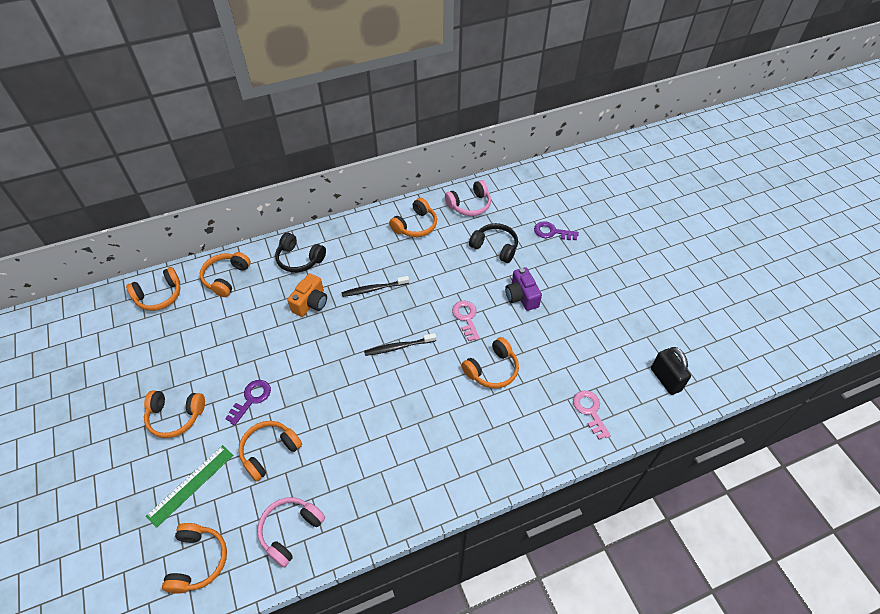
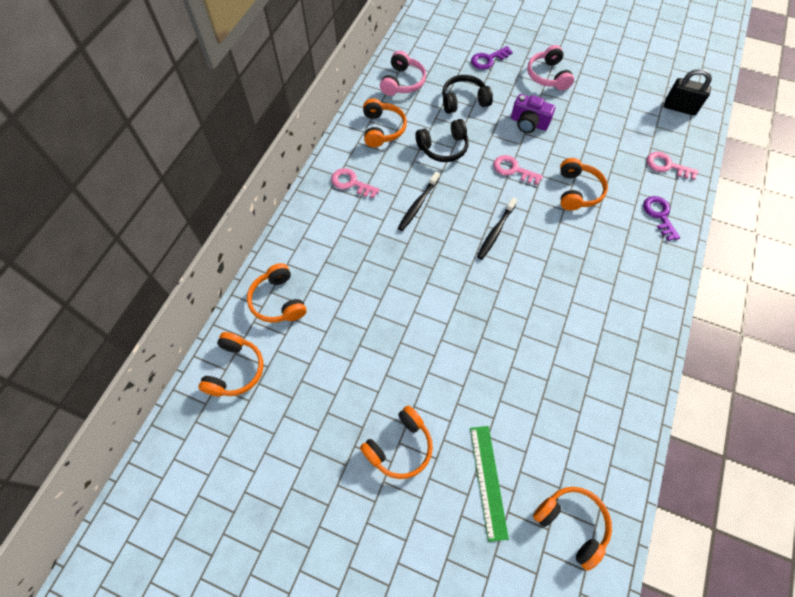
camera: 45 degrees left, 10 degrees up
purple key [225,380,271,426] -> purple key moved to [643,196,680,241]
orange headphones [239,421,302,481] -> none
pink headphones [257,497,325,567] -> pink headphones moved to [527,45,574,90]
black headphones [275,233,326,273] -> black headphones moved to [415,119,469,162]
orange camera [287,273,327,317] -> none
none -> pink key [331,168,380,198]

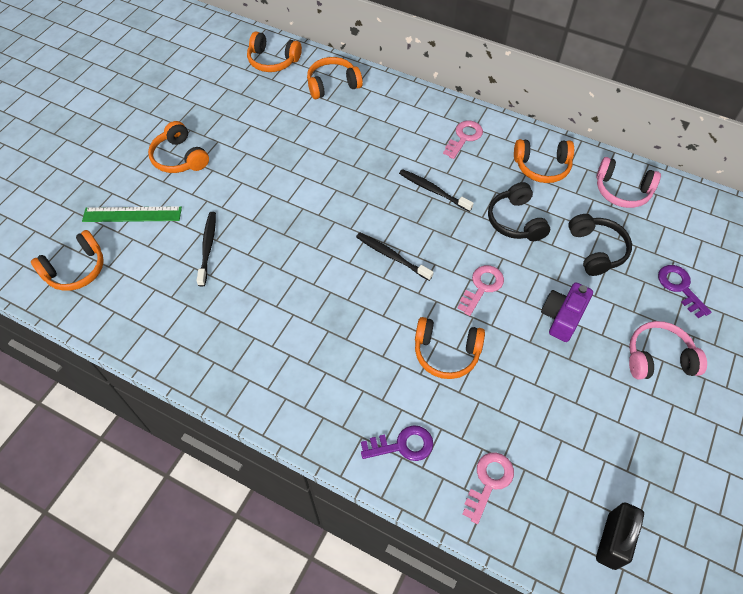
camera: 95 degrees right, 5 degrees down
none -> black toothbrush [197,212,216,287]

